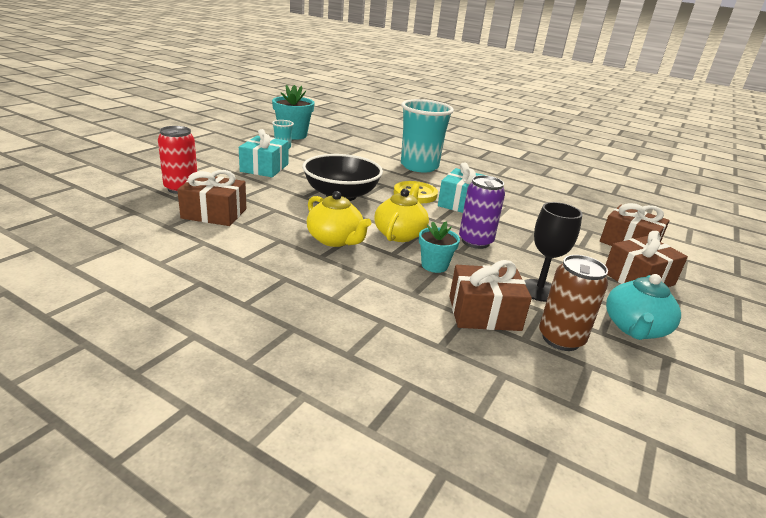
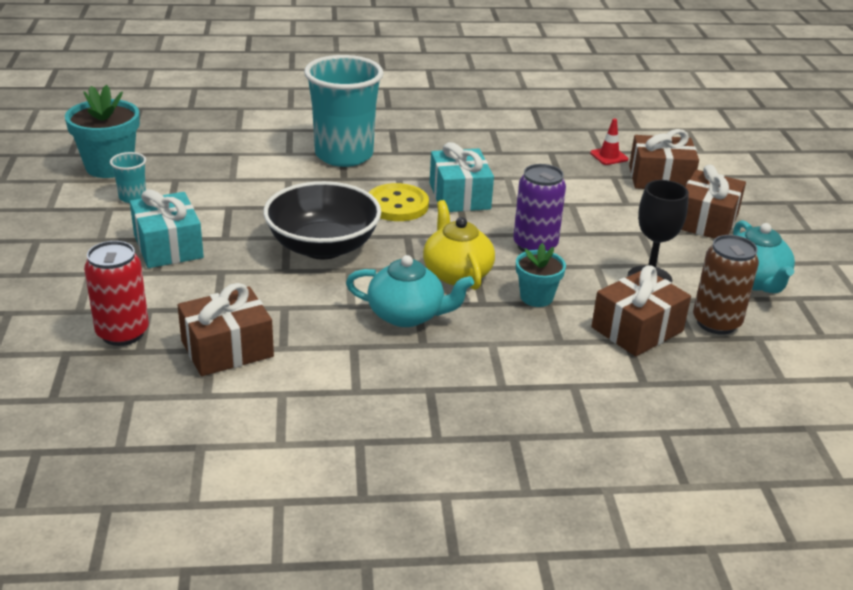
camera: 35 degrees left, 5 degrees up
yellow teapot [307,191,371,247] -> turquoise teapot [346,255,474,327]
none -> red traffic cone [590,119,628,165]

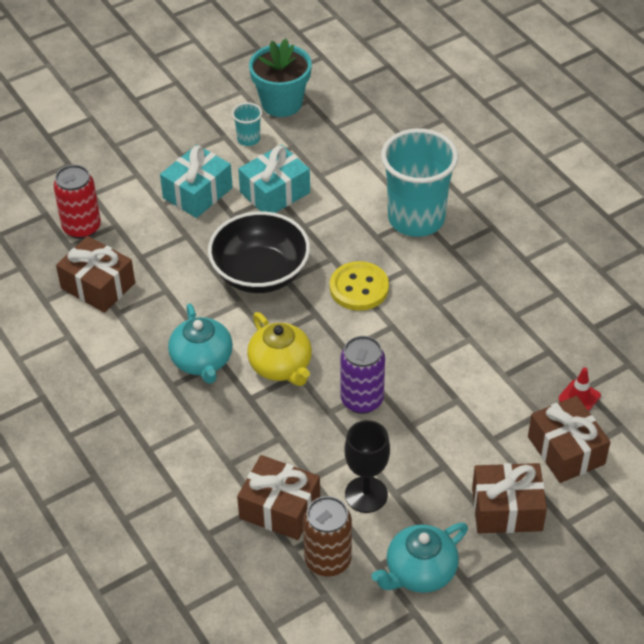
camera: 65 degrees right, 15 degrees up
yellow teapot [423,200,495,290] -> yellow teapot turned 105 degrees clockwise [247,312,312,386]
turquoise gift [430,142,494,212] -> turquoise gift moved to [238,145,310,213]
turquoise flower pot [516,243,566,307] -> none

